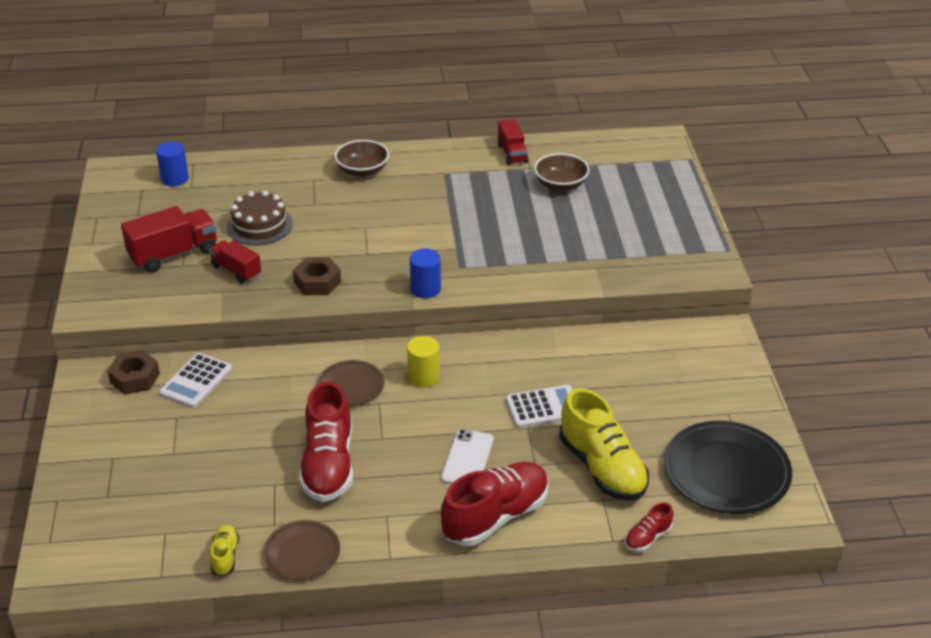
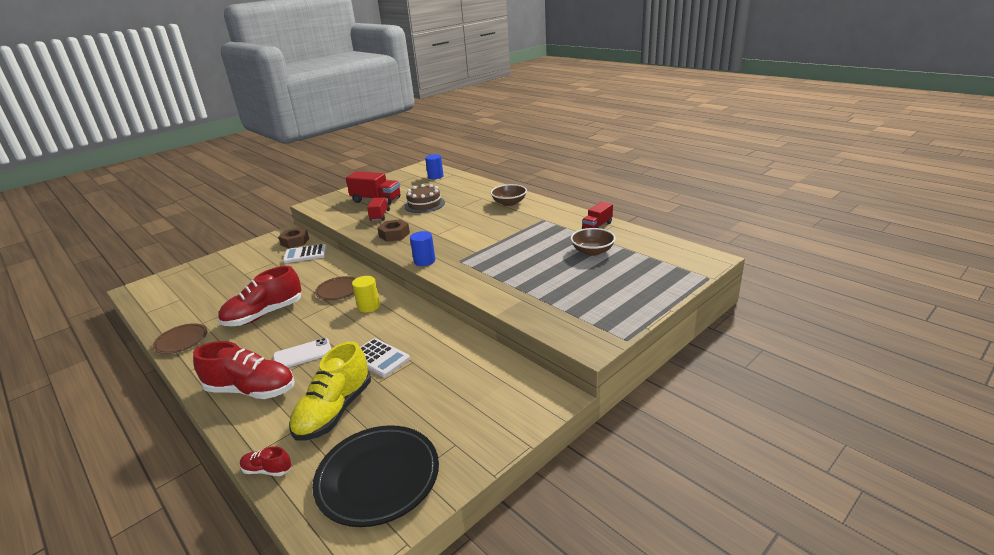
camera: 55 degrees right, 10 degrees down
yellow shoe [210,525,239,577] -> none

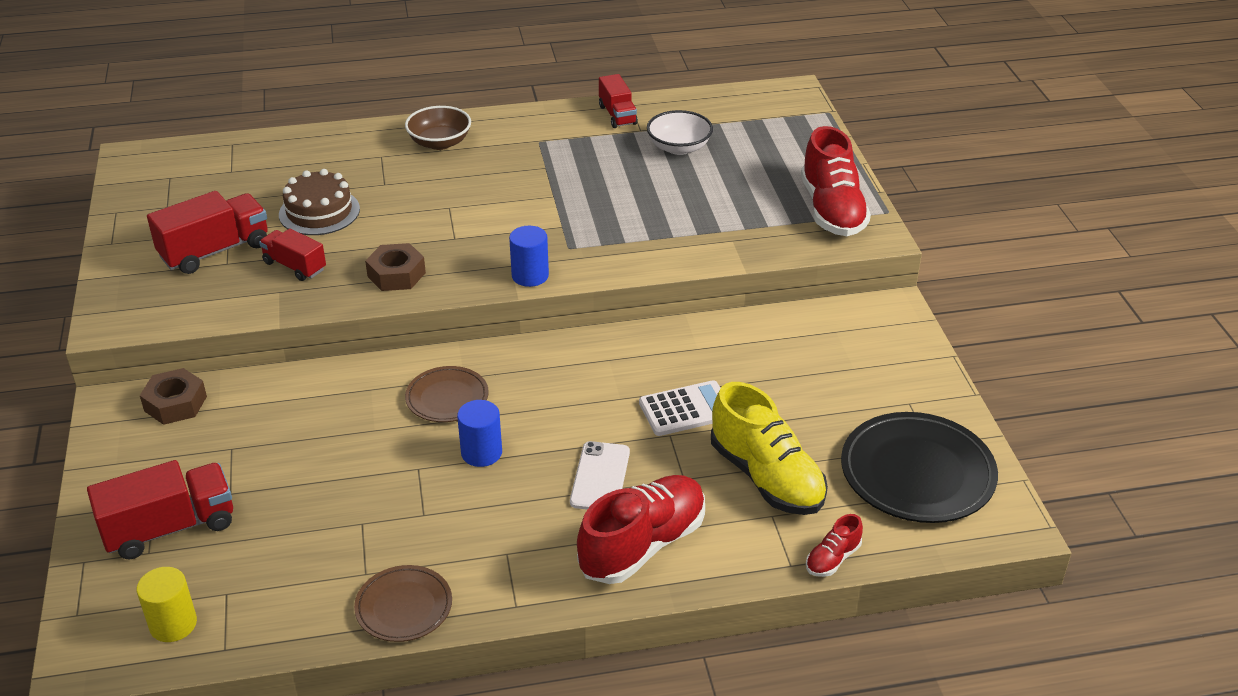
camera: 60 degrees left, 10 degrees up
red shoe [218,266,302,326] -> red shoe moved to [801,126,871,236]
white calculator [283,244,326,263] -> none
yellow cylinder [352,276,380,312] -> yellow cylinder moved to [137,567,197,642]
blue cylinder [425,154,444,179] -> blue cylinder moved to [457,400,502,467]
brown bowl [570,228,616,256] -> white bowl [647,110,713,155]
none -> red truck [87,460,233,560]

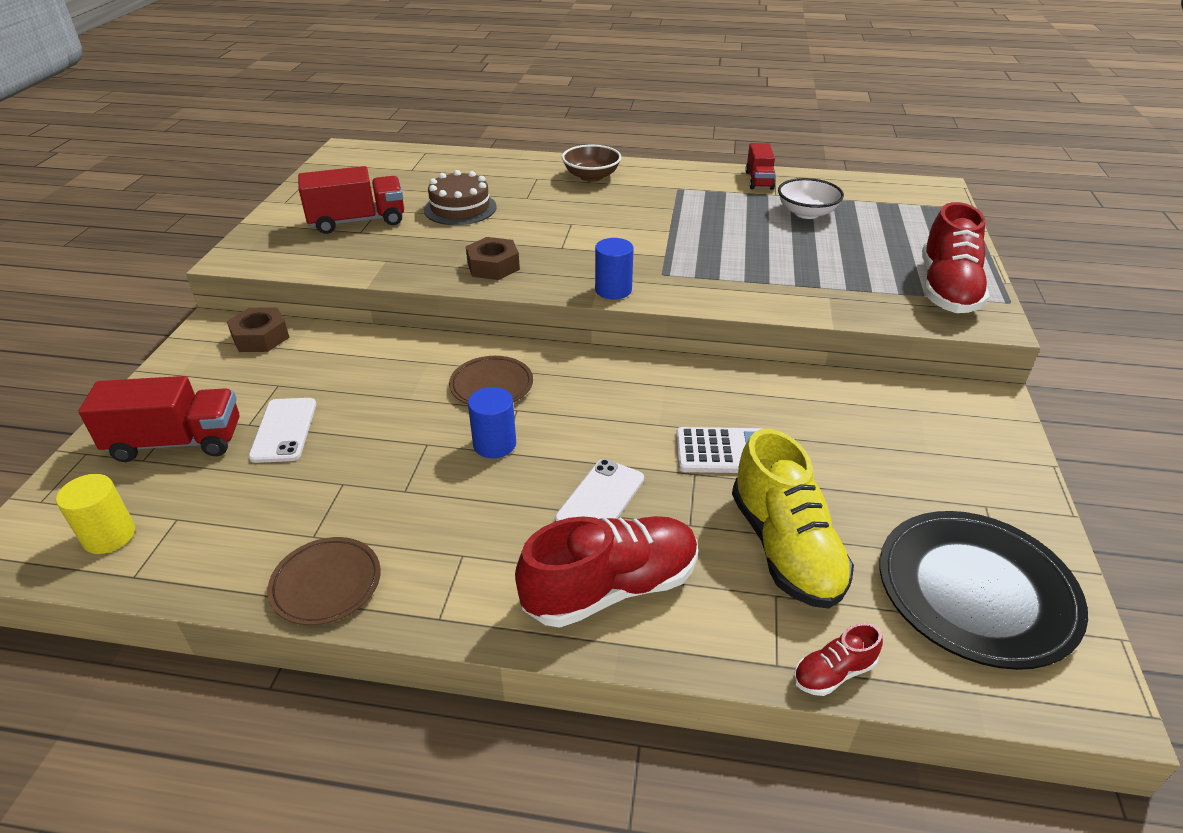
camera: 20 degrees right, 0 degrees up
red truck [259,229,326,281] -> none
none -> white phone [248,398,316,463]

